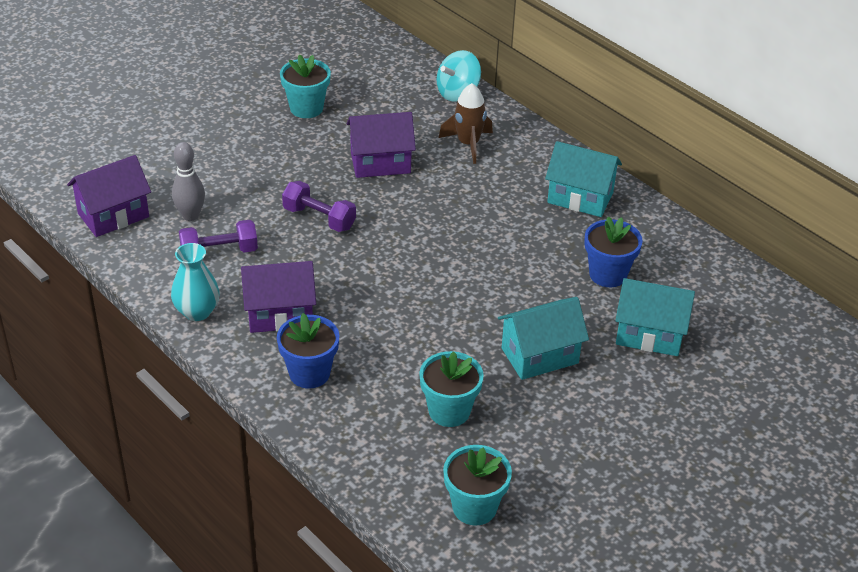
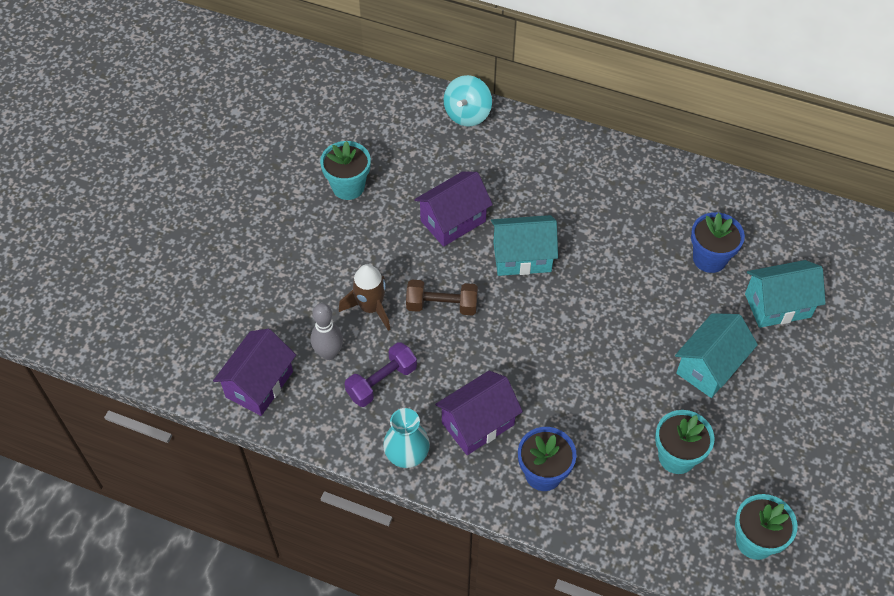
camera: 25 degrees left, 15 degrees up
purple dumbbell [282,181,356,232] -> brown dumbbell [406,279,478,316]
brown rocket [439,83,493,164] -> brown rocket moved to [339,264,391,331]
turquoise house [545,141,622,217] -> turquoise house moved to [491,215,558,276]

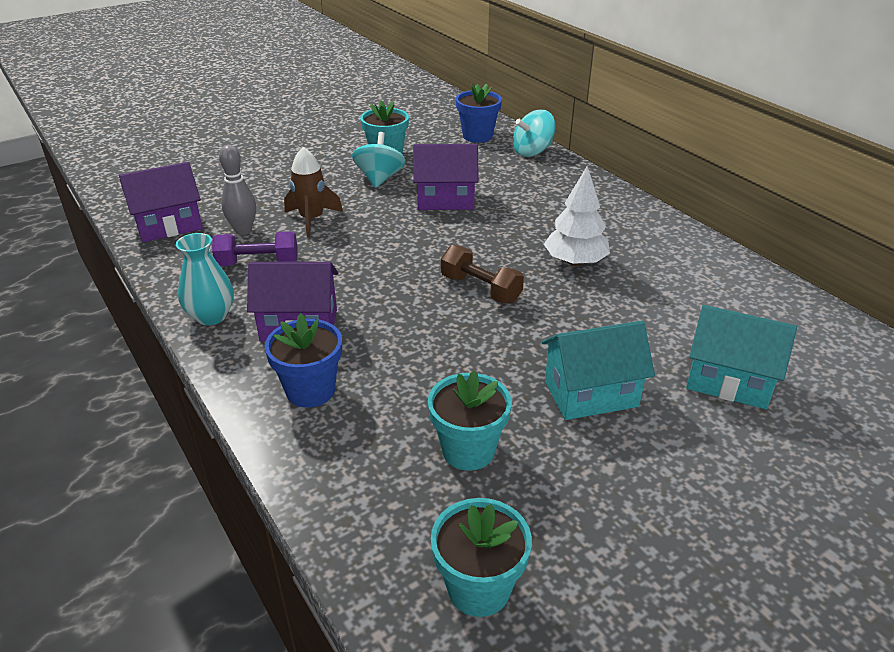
camera: 35 degrees right, 20 degrees down
brown dumbbell [406,279,478,316] -> brown dumbbell moved to [441,245,524,303]
turquoise house [491,215,558,276] -> none
blue flower pot [691,212,745,273] -> blue flower pot moved to [456,83,502,143]
none -> turquoise spinning top [352,132,406,188]
none -> white tree [544,166,610,266]

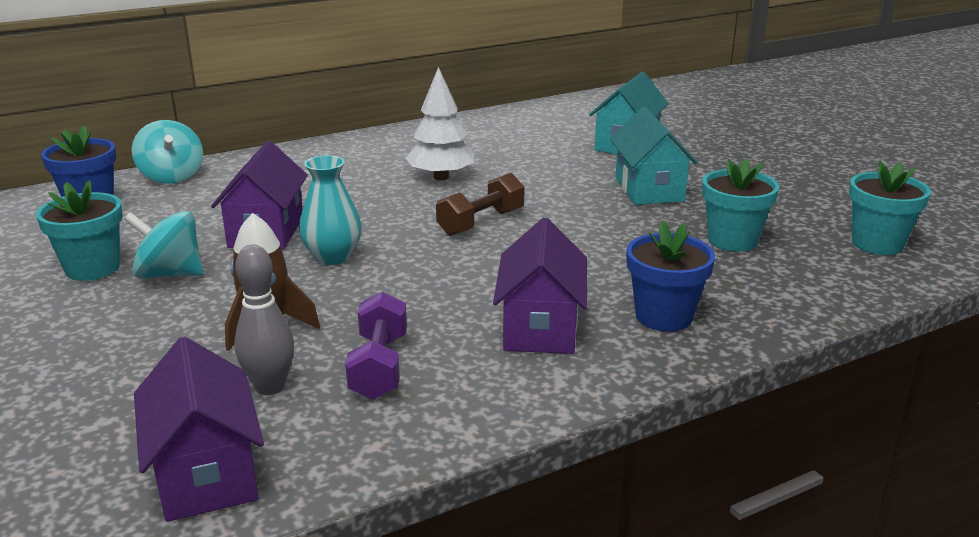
camera: 85 degrees left, 10 degrees down
turquoise vase [176,233,234,325] -> turquoise vase moved to [299,155,362,265]

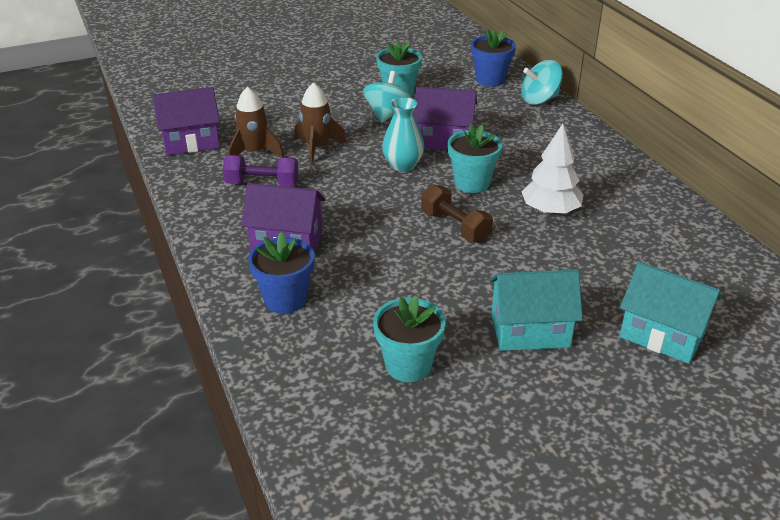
camera: 95 degrees right, 10 degrees up
grey bowling pin [234,245,294,395] -> brown rocket [228,86,284,158]
turquoise flower pot [849,161,931,255] -> turquoise flower pot moved to [448,124,502,193]

